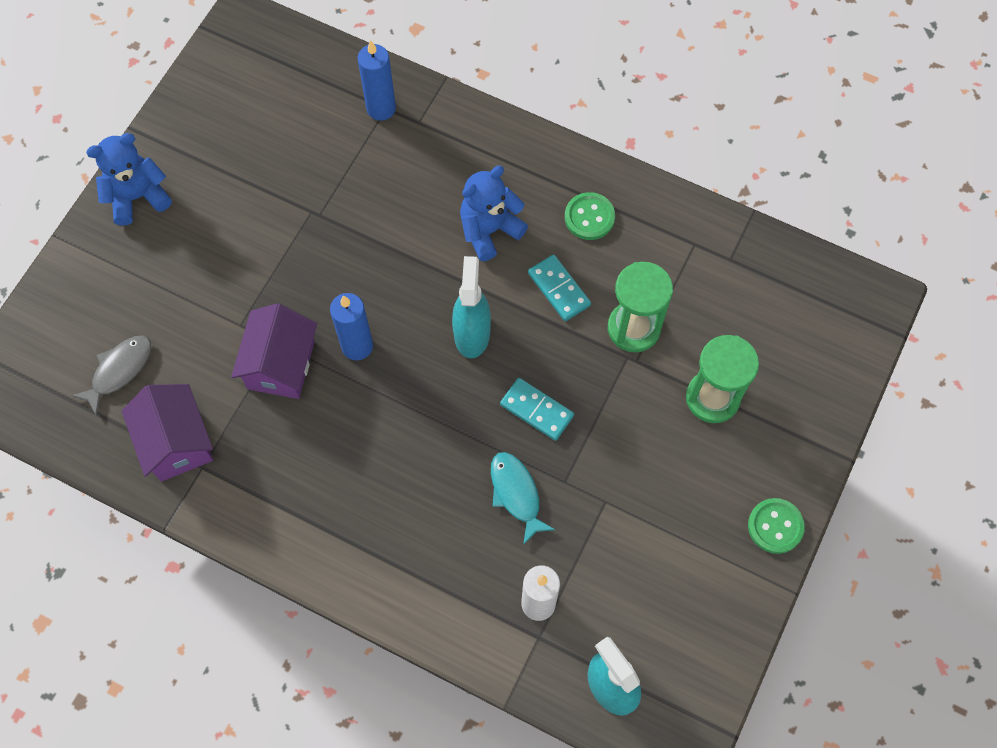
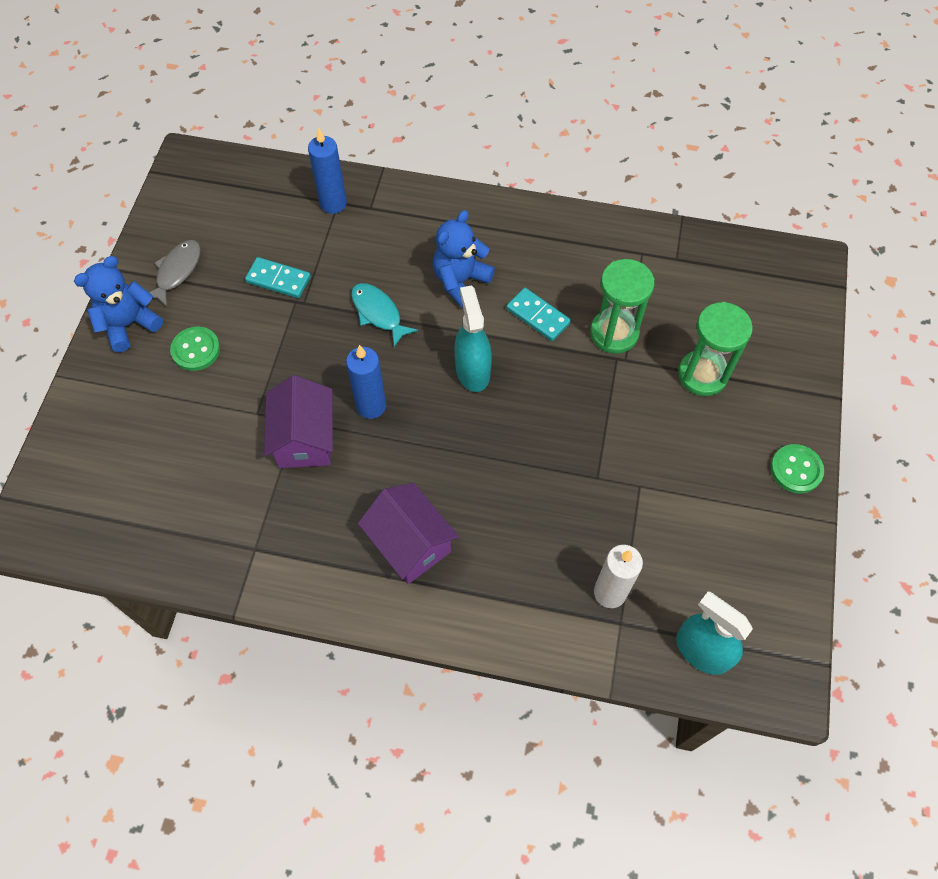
camera: 15 degrees left, 5 degrees down
grey fish [71,335,151,416] -> grey fish moved to [149,240,201,307]
purple house [122,384,213,481] -> purple house moved to [358,483,459,584]
turquoise fish [491,452,555,545] -> turquoise fish moved to [351,283,418,347]
turquoise domino [500,378,574,441] -> turquoise domino moved to [245,257,311,298]
green button [565,192,615,240] -> green button moved to [170,327,220,371]

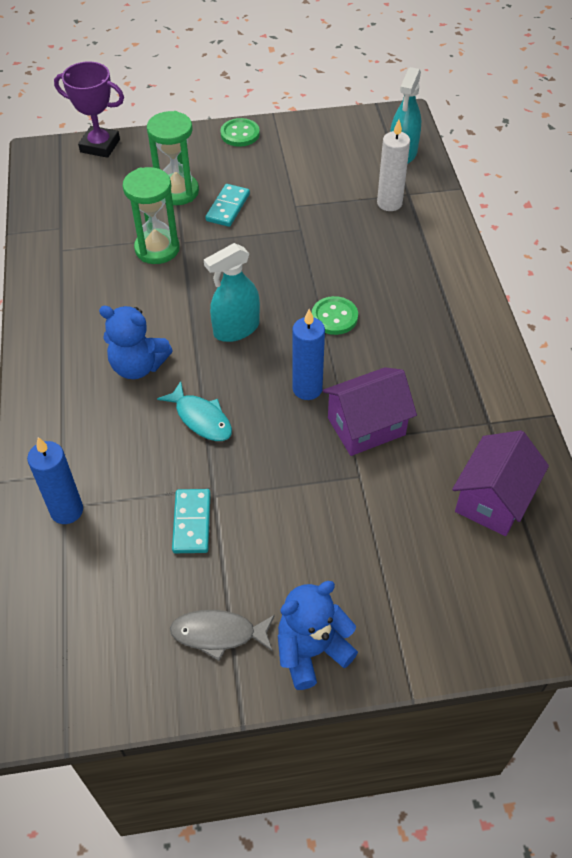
camera: 110 degrees left, 10 degrees down
blue teddy bear [74,256,163,352] -> blue teddy bear turned 120 degrees clockwise [278,581,358,690]
green button [170,327,220,371] -> green button moved to [312,296,358,335]
turquoise fish [351,283,418,347] -> turquoise fish turned 75 degrees counterclockwise [157,381,232,441]
purple house [358,483,459,584] -> purple house moved to [452,430,549,536]
turquoise domino [506,288,571,341] -> turquoise domino moved to [205,184,250,227]
none -> purple trophy [54,61,124,158]

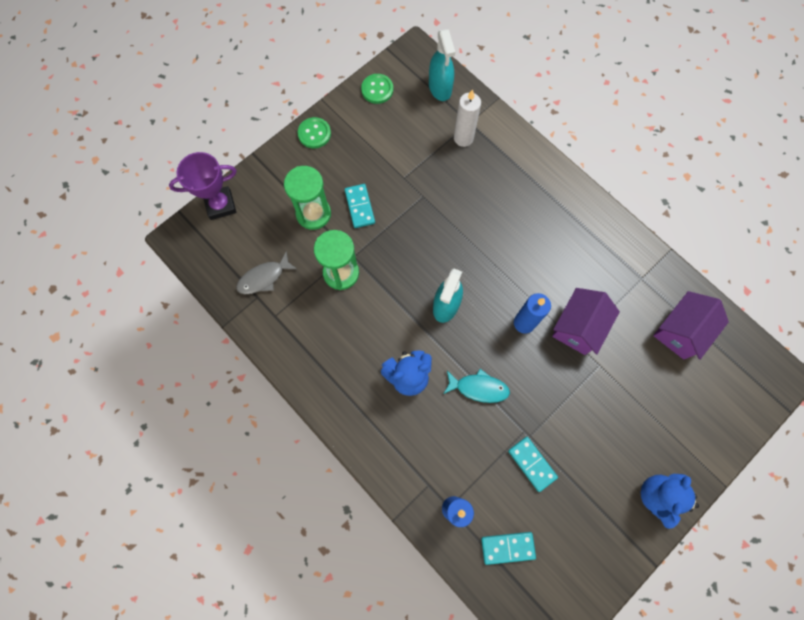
camera: 35 degrees left, 20 degrees up
grey fish [170,610,275,661] -> grey fish moved to [236,251,297,294]
green button [312,296,358,335] -> green button moved to [361,74,393,104]
purple house [452,430,549,536] -> purple house turned 45 degrees clockwise [653,291,729,360]
none -> turquoise domino [481,532,536,565]

